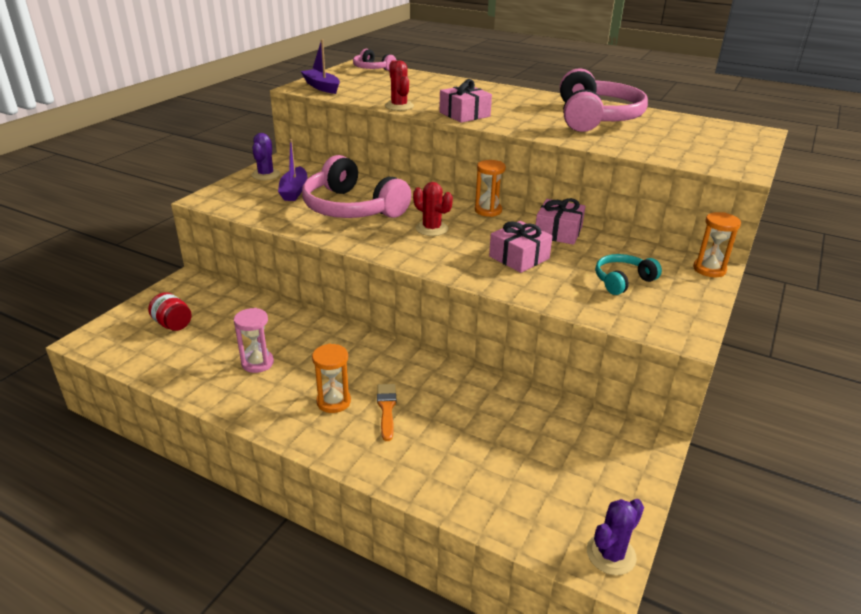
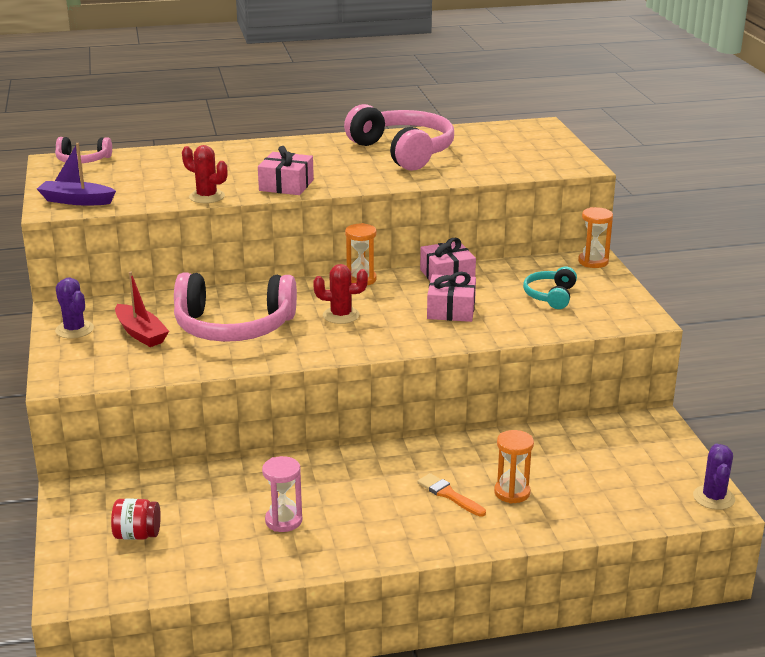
camera: 40 degrees left, 5 degrees down
purple boat [278,139,308,201] -> red boat [115,271,169,347]
orange hourglass [312,343,351,413] -> orange hourglass moved to [494,430,534,504]

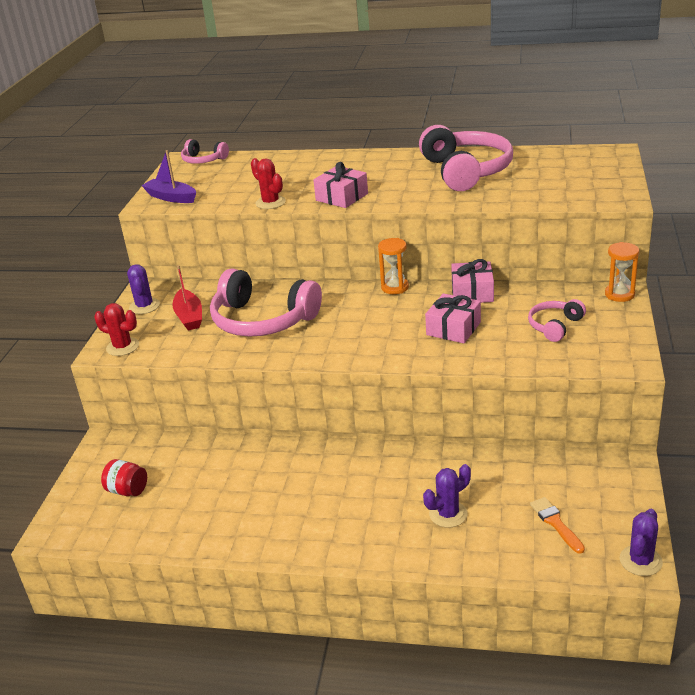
camera: 25 degrees right, 5 degrees up
pink hourglass [262,456,302,532] -> none
red cactus [313,264,368,324] -> red cactus moved to [94,303,139,356]
orange brush [417,473,486,517] -> orange brush moved to [530,497,585,554]
orange hourglass [494,430,534,504] -> purple cactus [423,464,471,527]
turquoise headphones [523,267,577,309] -> pink headphones [528,299,586,342]

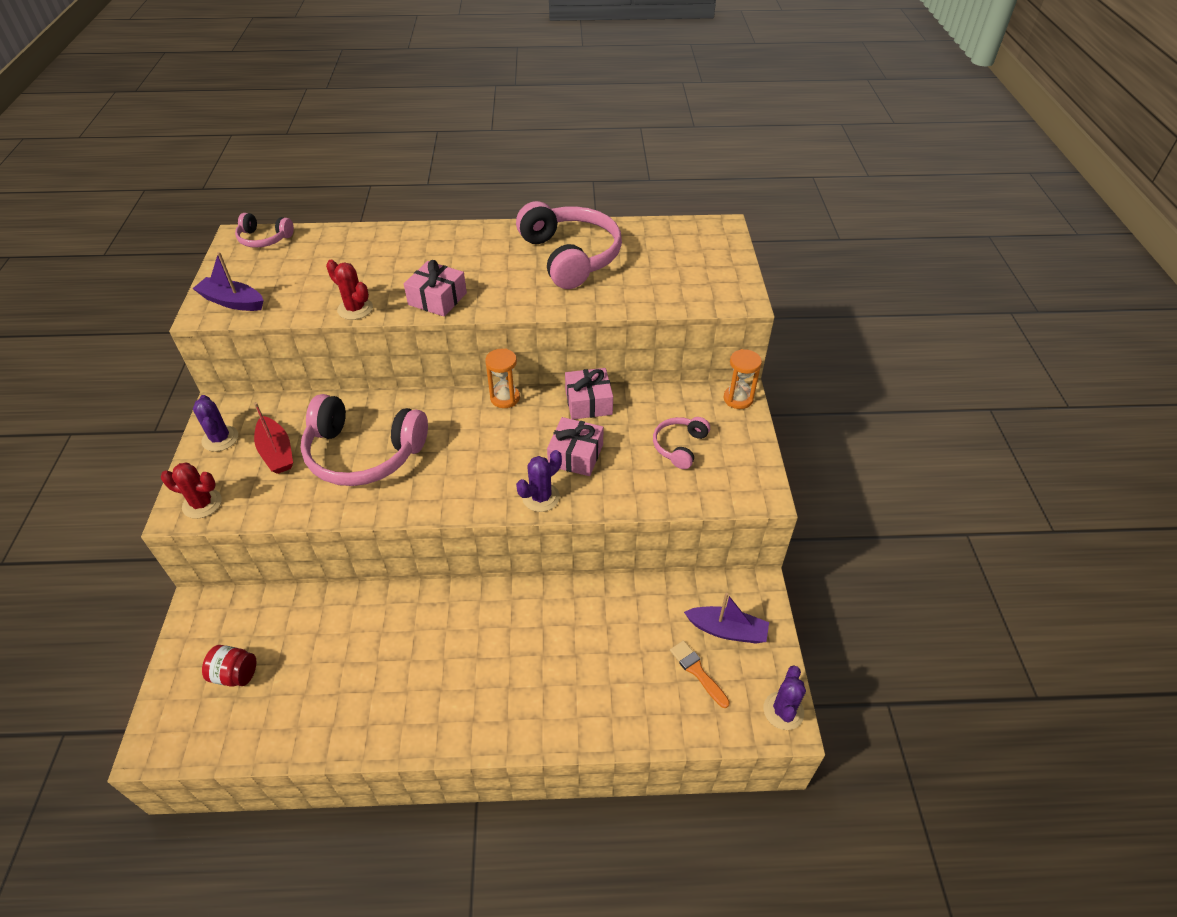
camera: 15 degrees left, 15 degrees up
purple cactus [423,464,471,527] -> purple cactus moved to [516,450,562,512]
none -> purple boat [684,593,769,643]

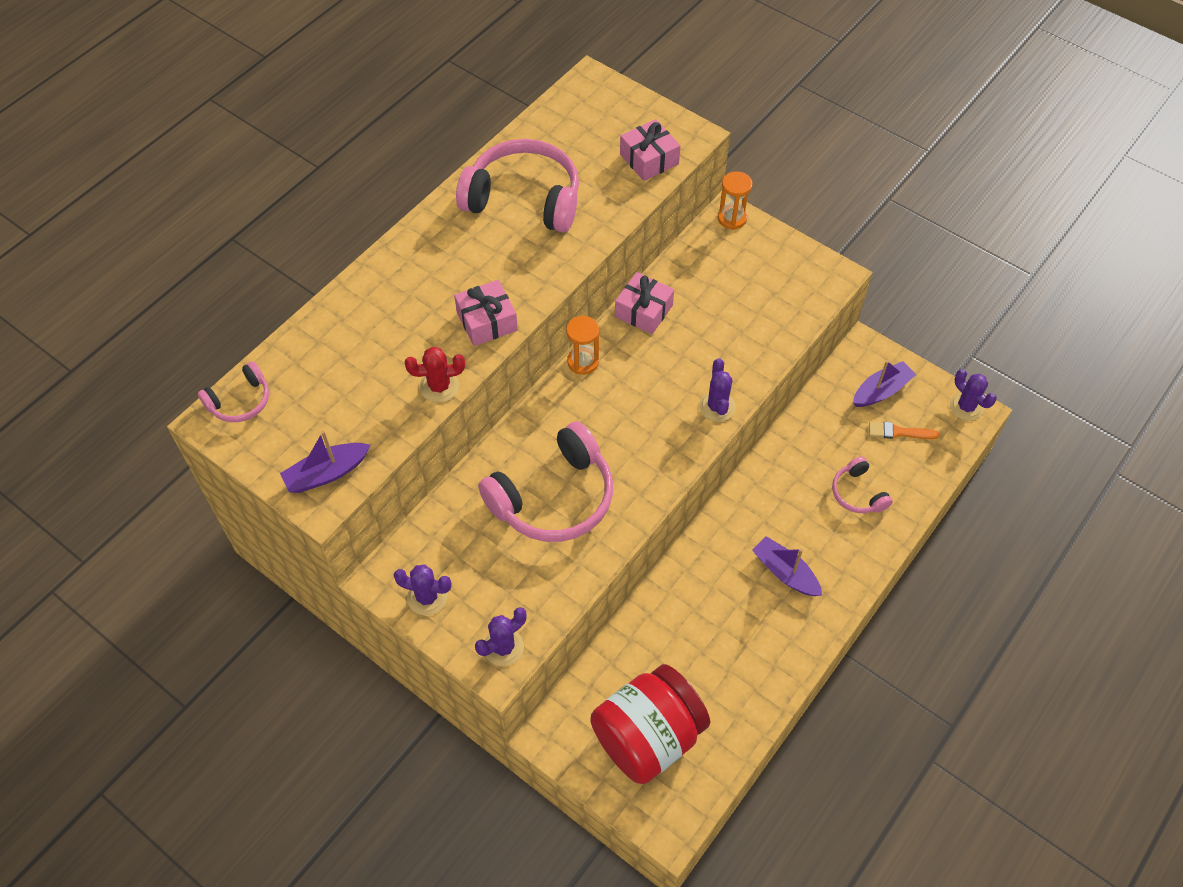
camera: 50 degrees left, 10 degrees up
red cactus [161,463,222,519] -> purple cactus [475,607,526,666]
red jar [202,645,256,686] -> red jar [591,664,710,784], size x2.34
red boat [254,403,293,474] -> none
pink gift [547,417,604,476] -> pink gift moved to [620,119,680,181]
pink headphones [653,417,710,469] -> pink headphones moved to [832,457,893,513]
none -> purple boat [752,536,822,596]

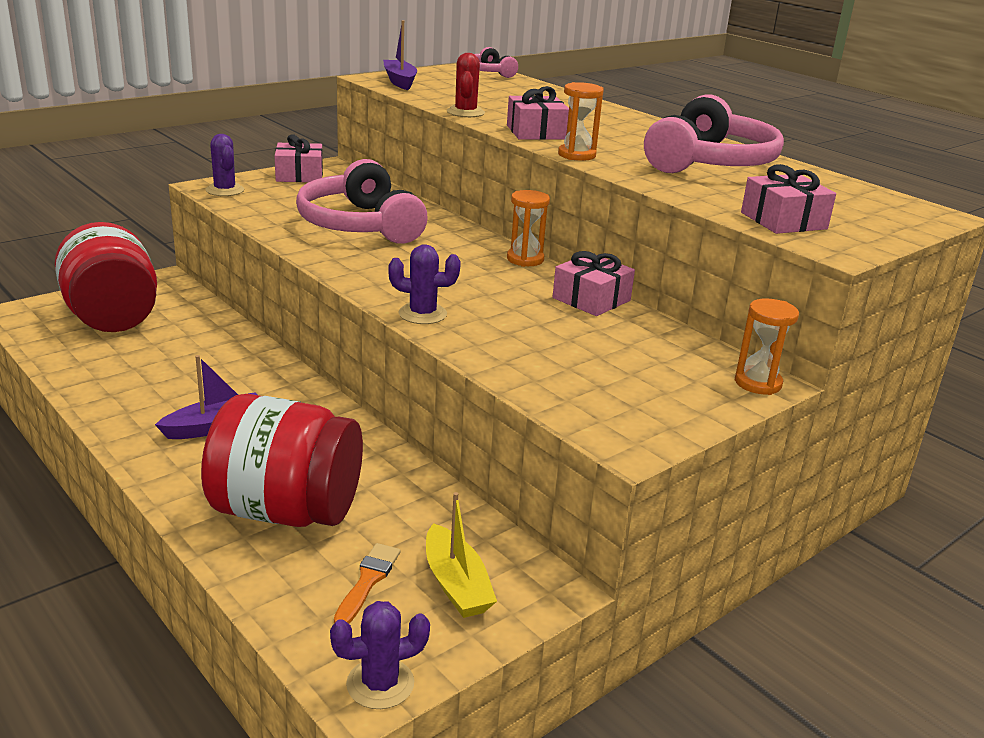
camera: 100 degrees right, 30 degrees down
purple cactus [394,564,452,616] -> pink gift [275,134,323,182]
pink headphones [832,457,893,513] -> red jar [201,394,363,527]
purple boat [853,361,917,407] -> yellow boat [426,492,497,618]
none -> orange hourglass [558,82,604,161]

